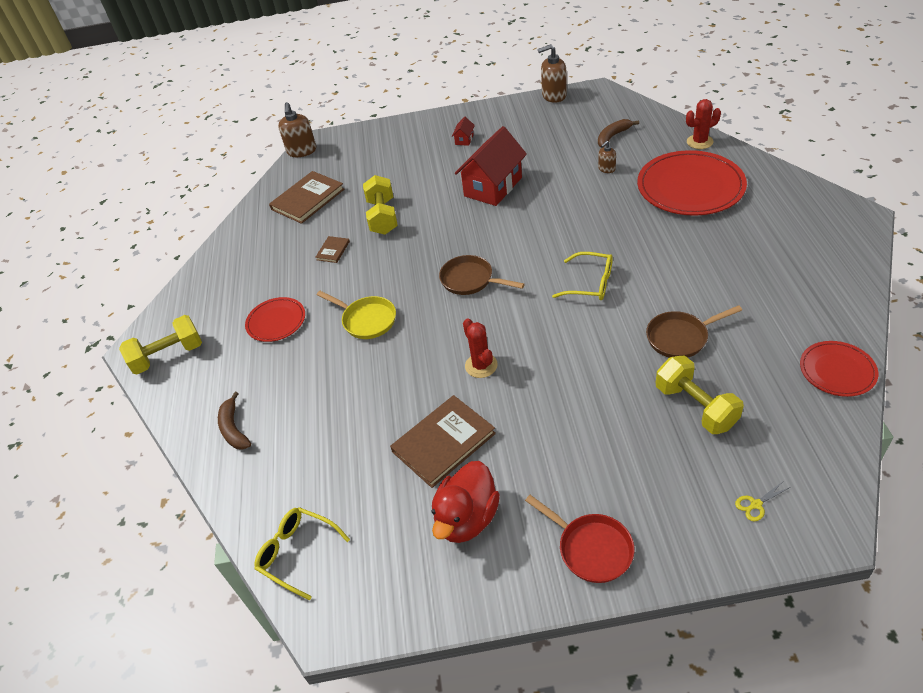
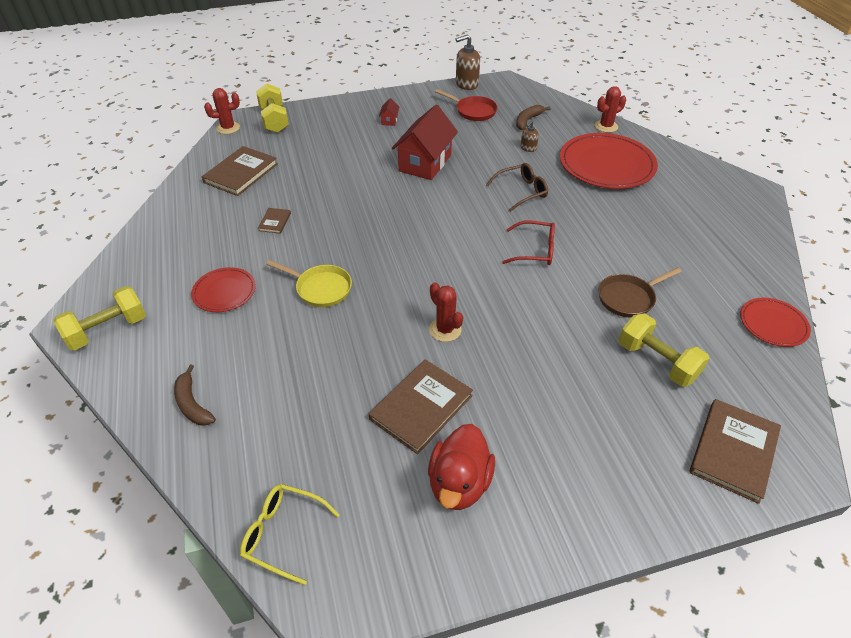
camera: 15 degrees left, 0 degrees up
brown soap dispenser [278,102,316,157] -> red cactus [204,88,240,134]
yellow dumbbell [363,175,398,235] -> yellow dumbbell moved to [256,83,289,133]
brown pan [439,255,525,295] -> none
red pan [525,495,635,583] -> red pan moved to [435,89,498,121]
yellow glasses [552,252,613,300] -> red glasses [502,220,555,265]
yellow scissors [735,482,790,521] -> brown book [689,399,781,504]
none -> brown glasses [486,163,548,212]

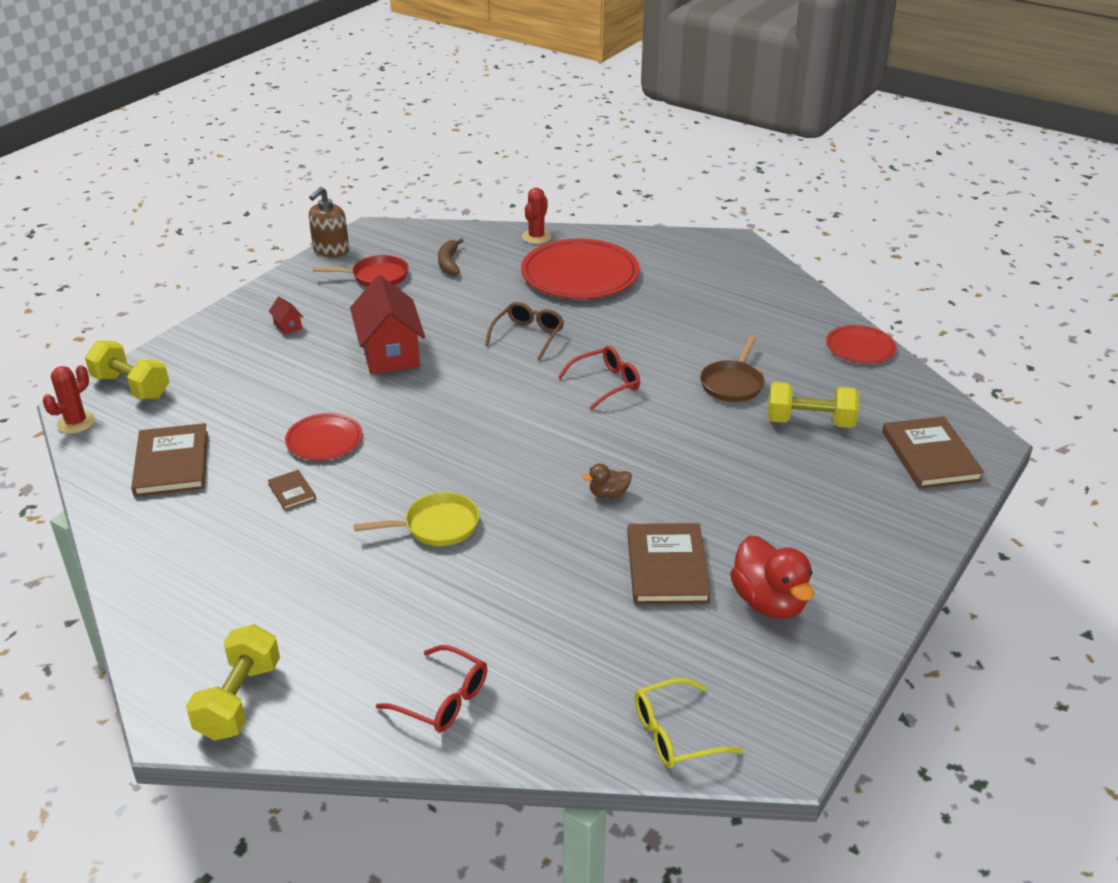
camera: 40 degrees left, 10 degrees down
brown banana [174,364,216,426] -> red glasses [376,645,487,732]
red plate [191,267,256,312] -> red plate moved to [285,413,363,460]
red cactus [429,282,463,342] -> brown duck [583,463,632,499]
brown soap dispenser [521,121,539,152] -> none

